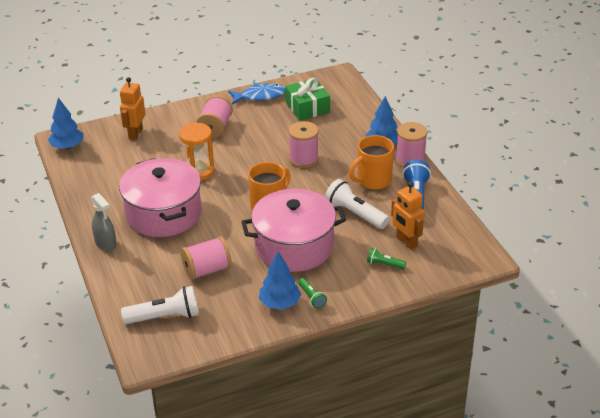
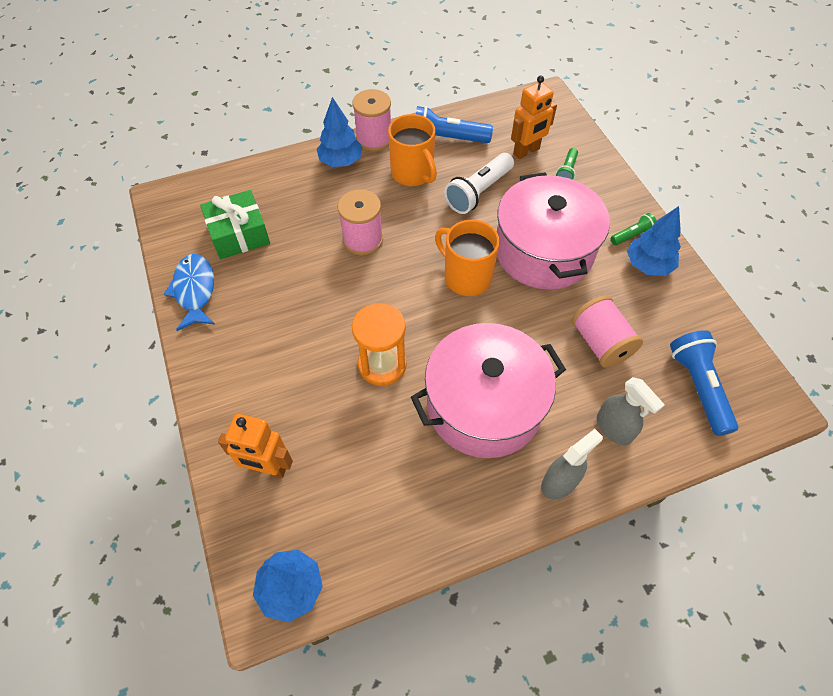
camera: 90 degrees left, 20 degrees up
white flashlight [121,286,199,324] -> blue flashlight [670,330,738,436]
pink spool [196,95,233,138] -> none
none -> grey spray bottle [597,377,665,445]

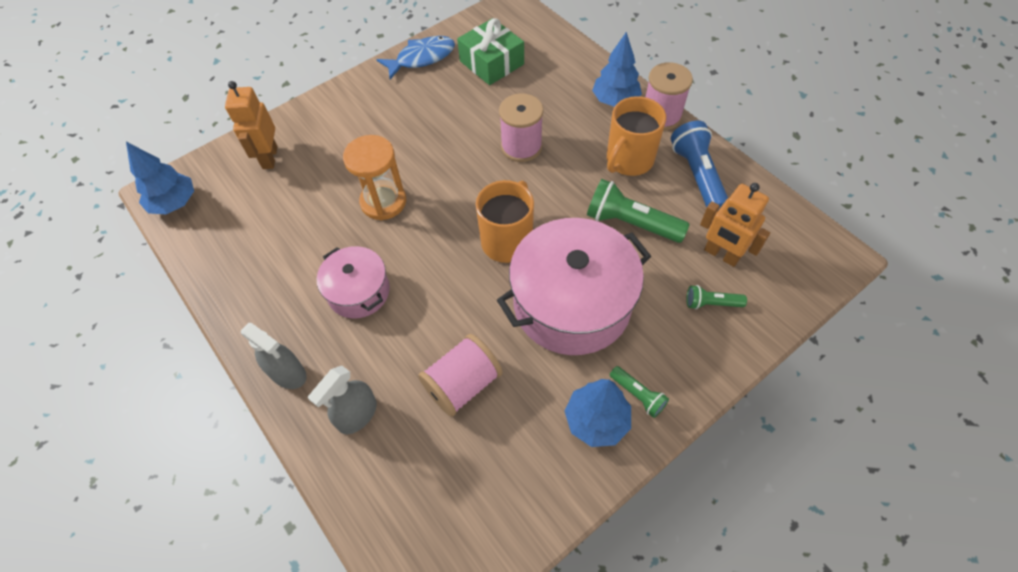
camera: 75 degrees right, 0 degrees up
pink pot [411,323,566,458] -> pink pot [317,246,390,318], size x0.55
white flashlight [444,153,514,214] -> green flashlight [587,179,690,243]
blue flashlight [670,330,738,436] -> none

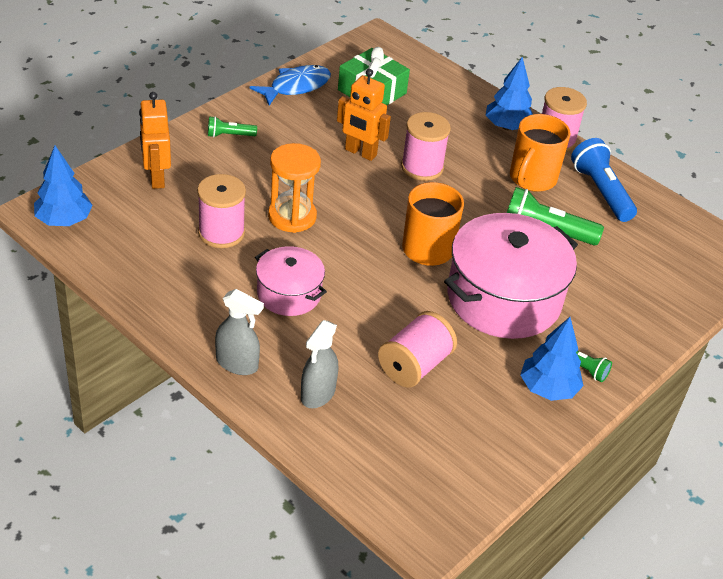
camera: 15 degrees left, 15 degrees down
green flashlight [686,285,747,309] -> green flashlight moved to [208,116,257,138]
orange robot [700,183,770,267] -> orange robot moved to [337,69,391,161]
none -> pink spool [197,174,246,248]

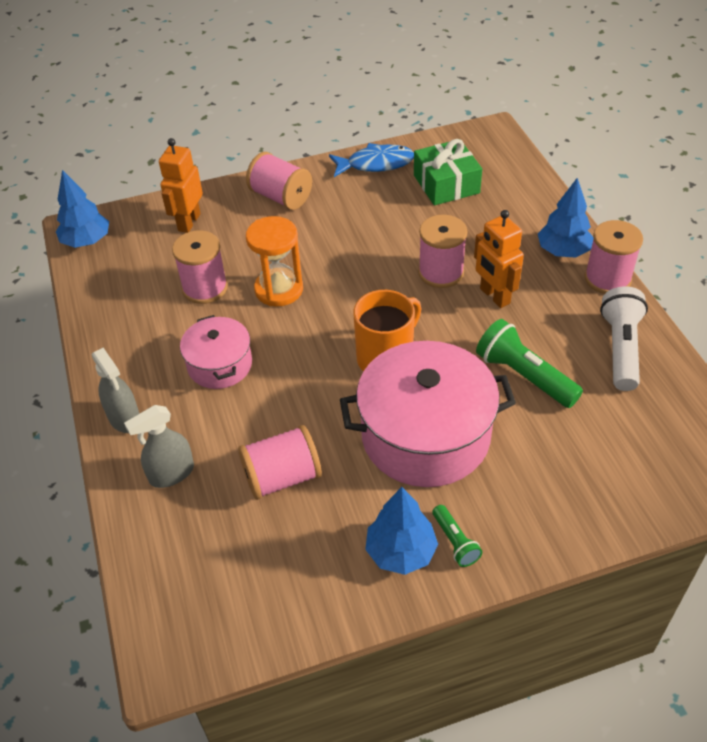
camera: 35 degrees right, 5 degrees up
green flashlight [208,116,257,138] -> pink spool [246,152,312,210]
orange robot [337,69,391,161] -> orange robot moved to [474,210,524,308]
orange mug [510,114,570,192] -> none
blue flashlight [571,138,637,222] -> white flashlight [600,286,648,391]

